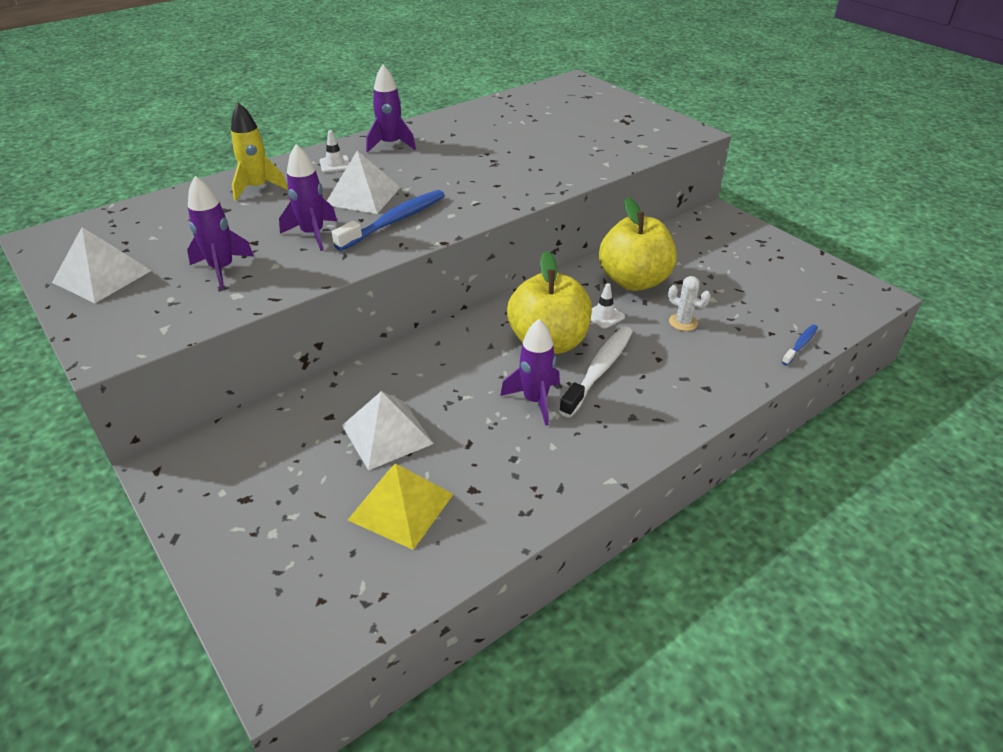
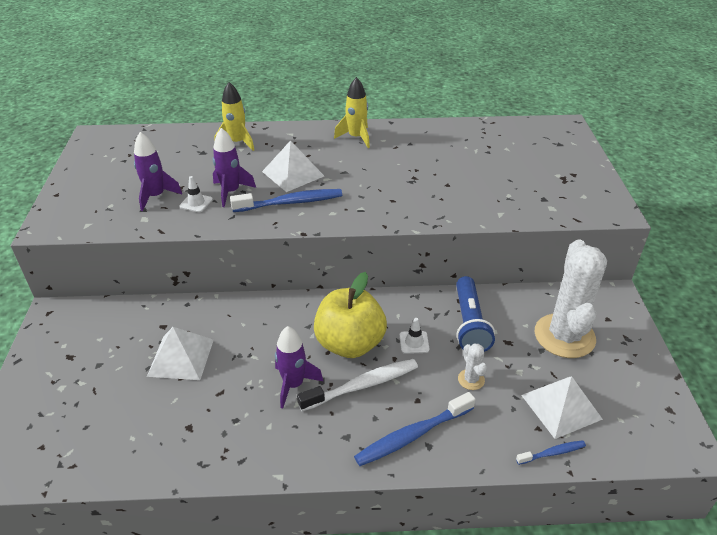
camera: 35 degrees right, 0 degrees up
white pyramid [52,227,152,303] -> white pyramid moved to [521,376,603,439]
white traffic cone [319,130,350,172] -> white traffic cone moved to [179,176,213,213]
yellow pyramid [348,463,453,550] -> none
purple rocket [366,65,416,153] -> yellow rocket [334,77,370,148]
yellow apple [599,197,677,291] -> blue flashlight [456,276,495,352]
none -> blue toothbrush [354,392,476,466]
none -> white cactus [535,239,607,358]

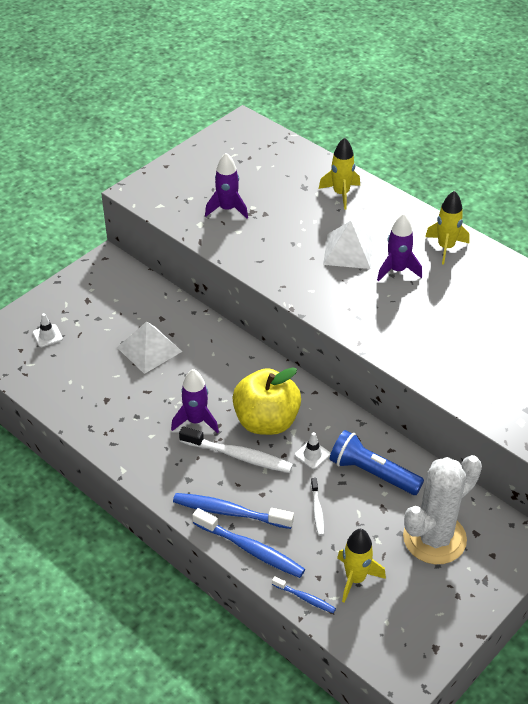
camera: 45 degrees right, 5 degrees up
white traffic cone [179,176,213,213] -> white traffic cone moved to [33,313,63,347]
purple rocket [213,128,256,207] -> purple rocket moved to [377,214,422,281]
blue toothbrush [230,189,342,212] -> blue toothbrush moved to [192,508,305,578]
blue flashlight [456,276,495,352] -> blue flashlight turned 75 degrees clockwise [330,430,424,495]
white cactus [458,344,487,390] -> white toothbrush [311,478,324,536]
white pyramid [521,376,603,439] -> yellow rocket [337,529,386,603]

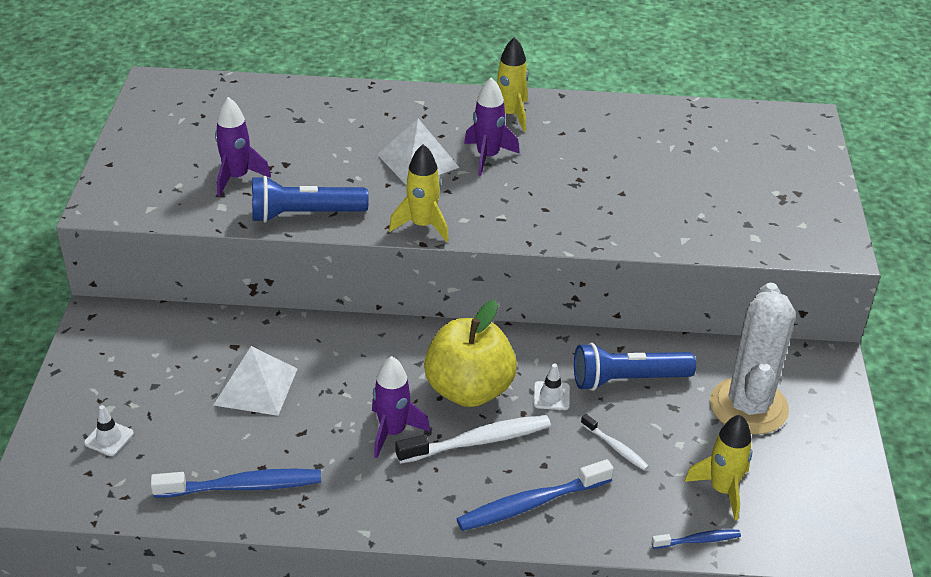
camera: 40 degrees left, 5 degrees down
blue toothbrush [192,508,305,578] -> blue toothbrush moved to [151,468,321,498]
yellow rocket [319,138,360,210] -> yellow rocket moved to [389,144,449,242]
none -> blue flashlight [252,176,369,222]

